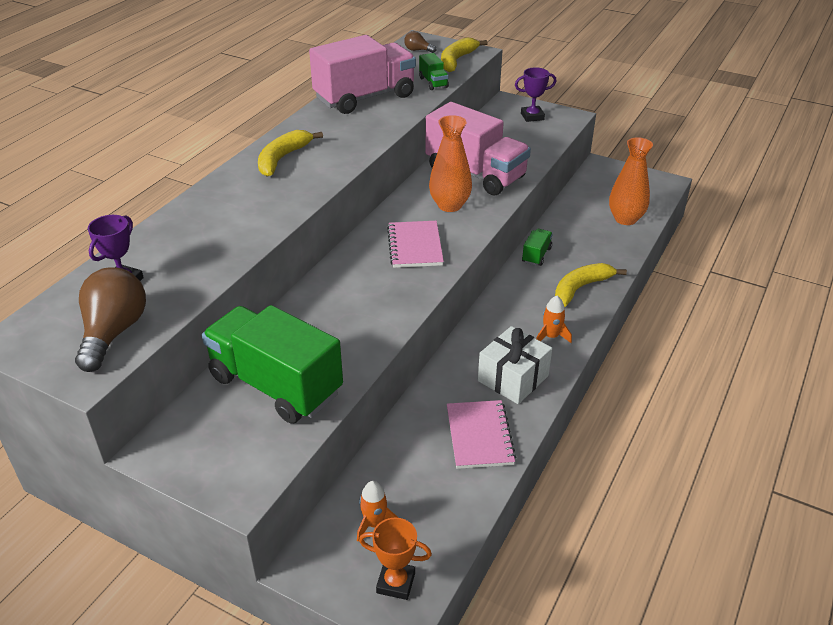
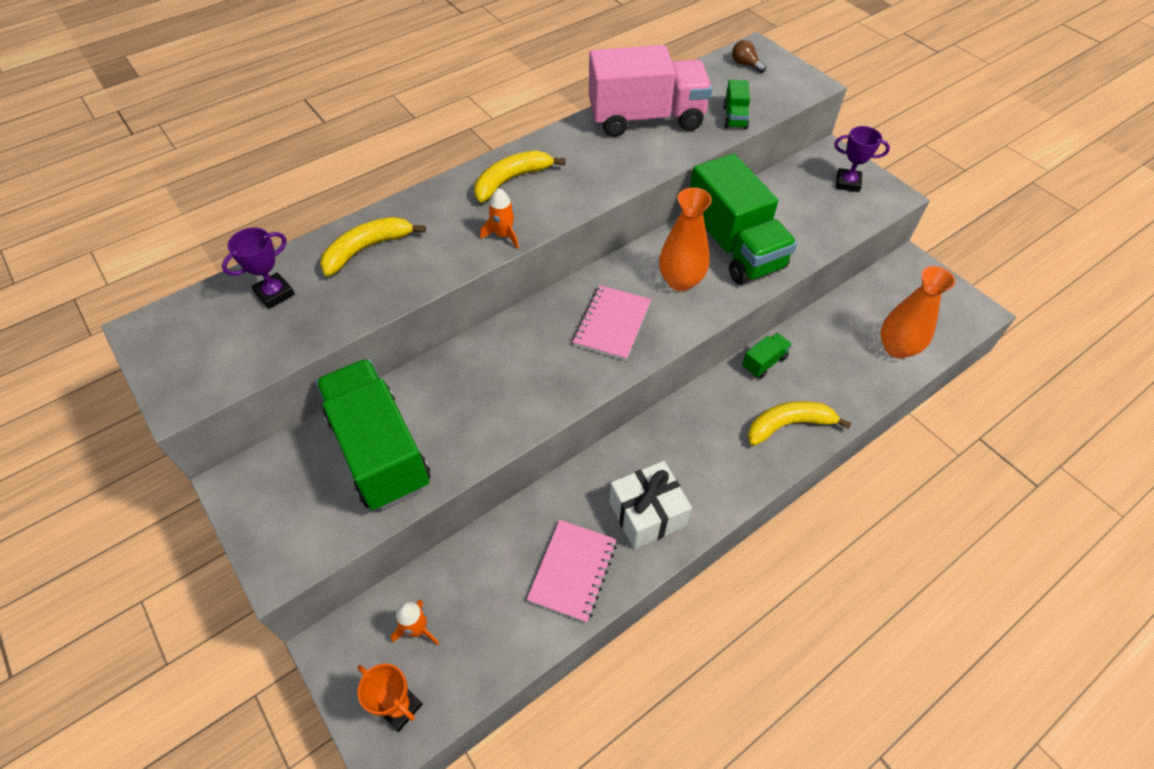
camera: 25 degrees right, 15 degrees up
brown light bulb [75,267,146,372] -> none
pink truck [425,102,531,196] -> green truck [690,153,797,285]
yellow banana [441,37,488,72] -> yellow banana moved to [320,217,426,276]
orange rocket [536,296,572,343] -> orange rocket moved to [480,188,519,249]

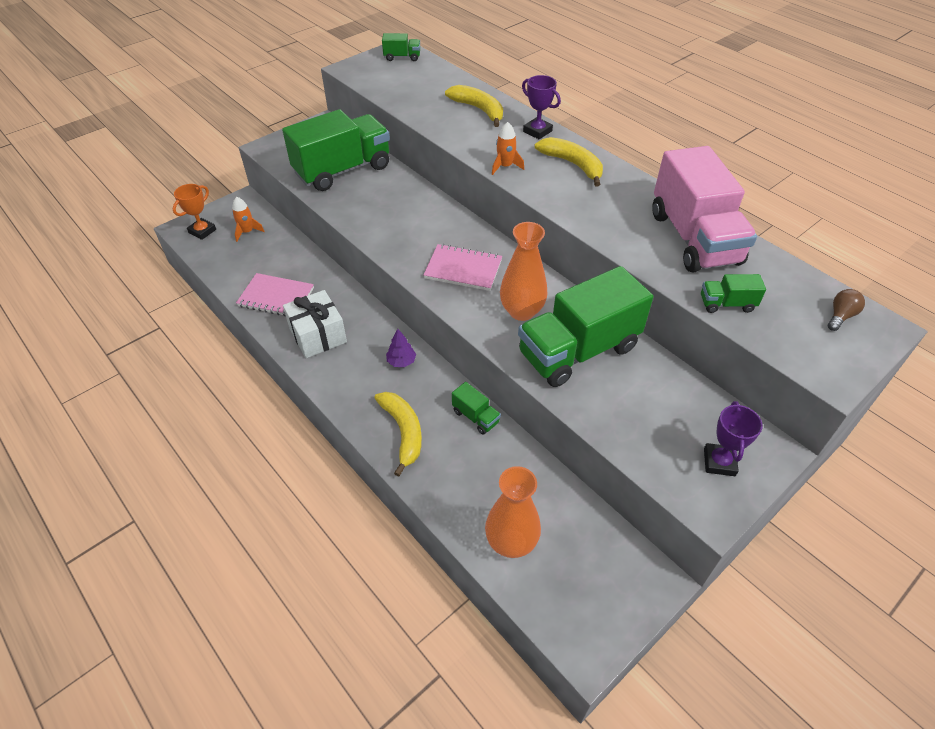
camera: 85 degrees right, 5 degrees down
purple trophy [222,228,295,309] -> purple trophy moved to [522,75,561,139]
none -> green truck [382,33,420,61]
none -> purple tree [386,329,416,367]

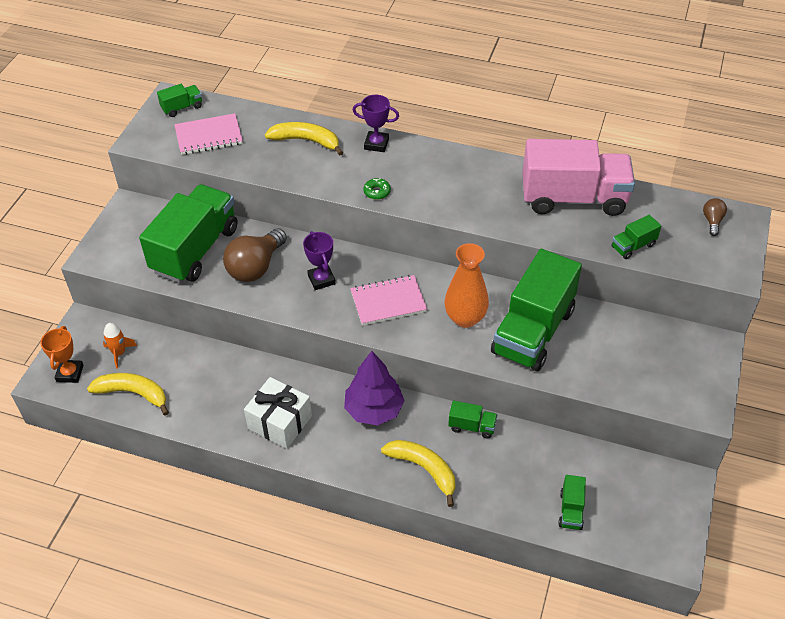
camera: 30 degrees left, 0 degrees up
pink notebook [236,273,314,316] -> pink notebook moved to [174,113,243,155]
purple tree [386,329,416,367] -> purple tree [344,351,405,425], size x2.02
orange vase [485,466,541,558] -> green truck [558,475,586,530]
orange rocket [492,122,524,175] -> green donut [363,178,391,200]
yellow banana [535,137,603,187] -> yellow banana moved to [87,373,169,415]
pink truck [652,146,757,273] -> pink truck turned 45 degrees counterclockwise [522,139,635,216]
purple trophy [704,401,763,476] -> purple trophy moved to [303,231,336,290]
none -> brown light bulb [223,228,287,282]

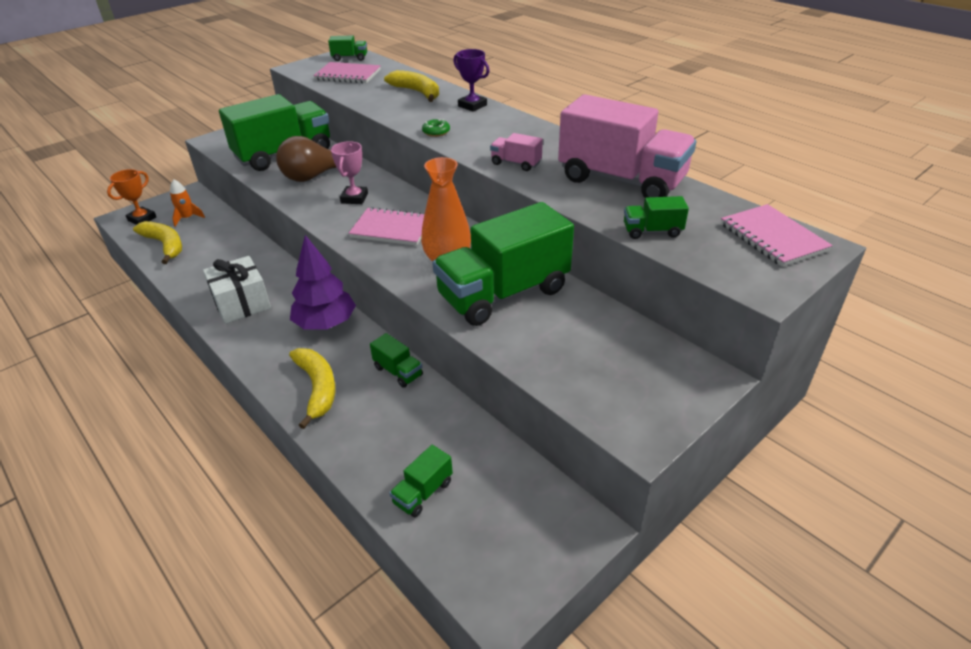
camera: 30 degrees right, 10 degrees down
purple trophy [303,231,336,290] -> pink trophy [331,141,368,204]
brown light bulb [703,198,727,236] -> pink notebook [721,204,833,267]
none -> pink truck [490,133,543,171]

